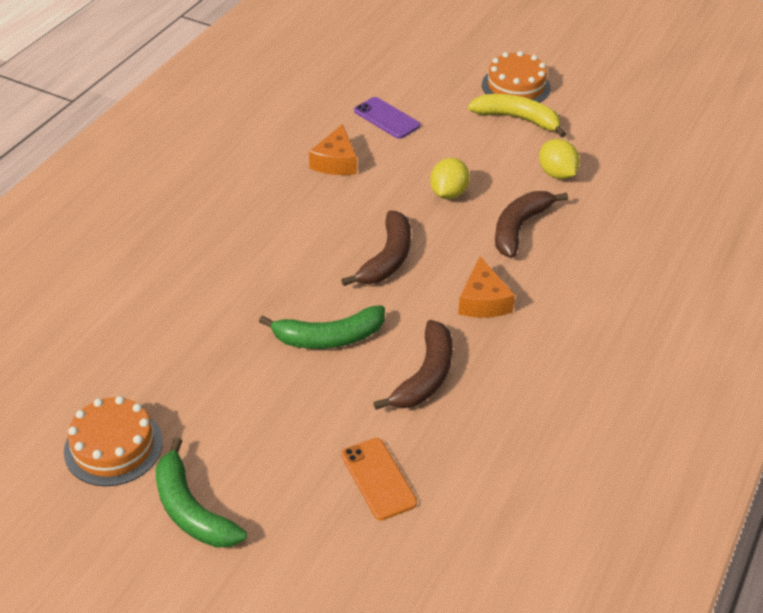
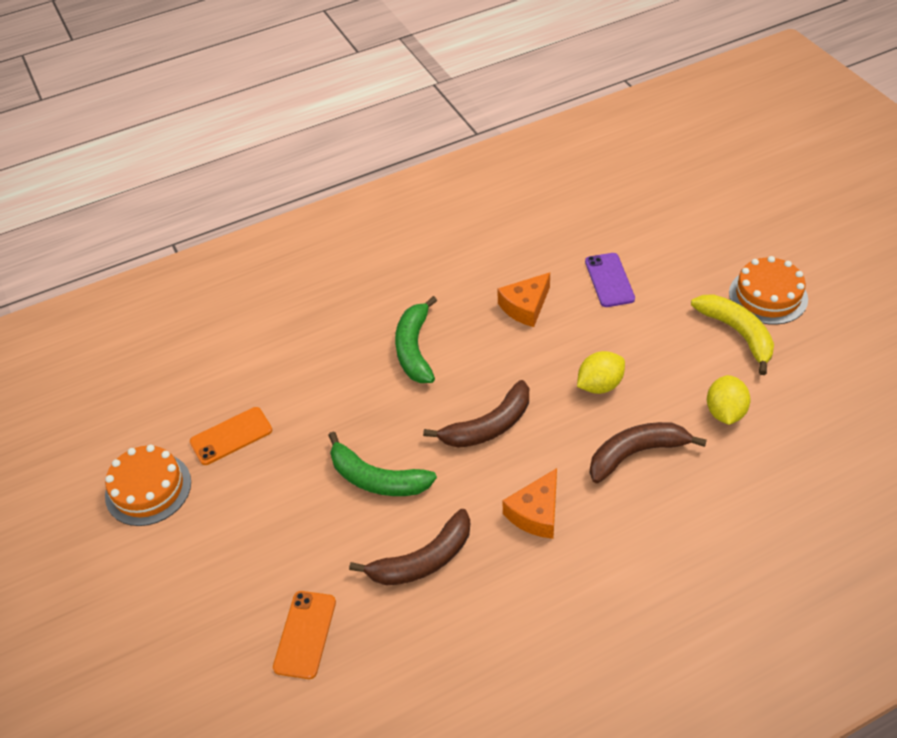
camera: 40 degrees right, 5 degrees up
green banana [155,437,247,548] -> green banana moved to [395,296,437,383]
none -> orange phone [190,407,272,465]

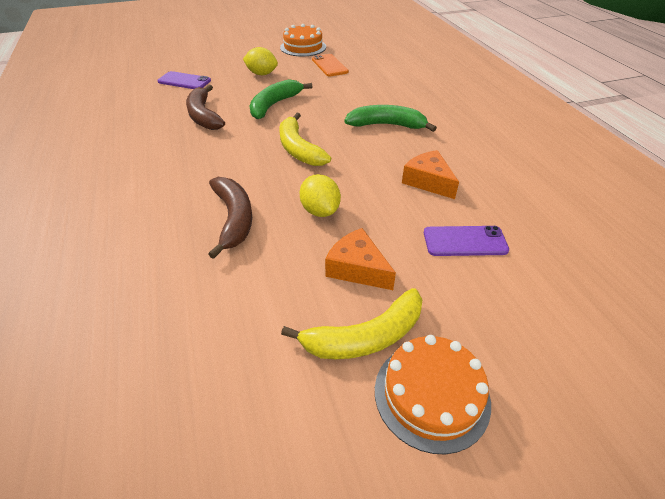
camera: 95 degrees right, 5 degrees down
orange phone [273,591,336,679] -> purple phone [157,71,211,89]
brown banana [423,380,529,448] -> yellow banana [279,113,331,166]
orange cheese [502,468,557,539] -> orange cheese moved to [325,228,396,290]
yellow lemon [707,375,751,425] -> yellow lemon moved to [243,47,278,75]

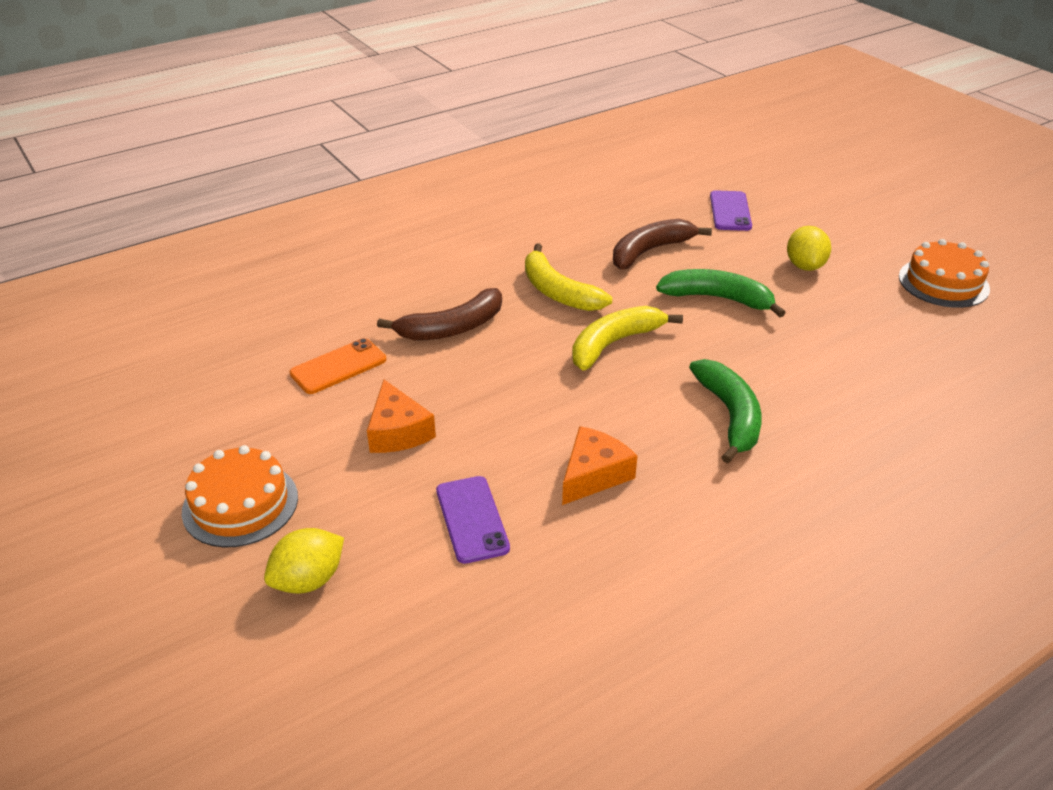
camera: 75 degrees right, 5 degrees down
yellow banana [281,288,423,359] -> yellow banana moved to [525,243,612,311]
yellow lemon [300,174,341,217] -> yellow lemon moved to [264,528,344,594]
orange phone [312,54,349,76] -> orange phone moved to [289,338,386,394]
orange cheese [325,228,396,290] -> orange cheese turned 135 degrees clockwise [367,380,436,453]

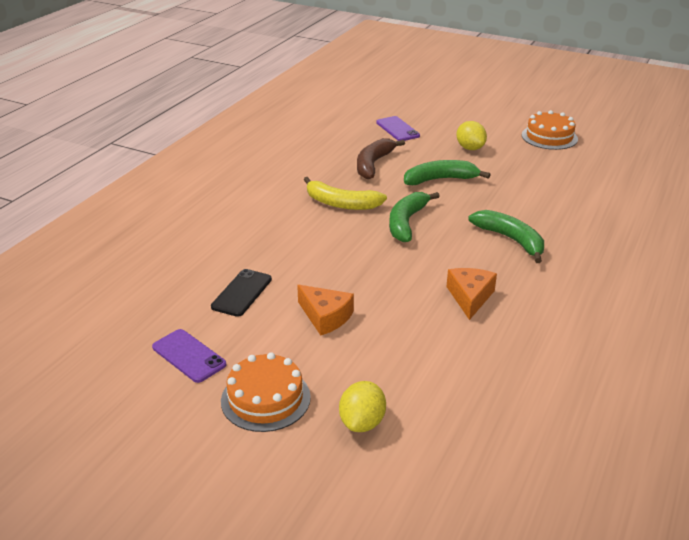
camera: 30 degrees left, 5 degrees down
orange phone [289,338,386,394] -> black phone [211,269,272,317]
brown banana [377,288,502,340] -> none
purple phone [436,476,510,564] -> purple phone moved to [152,329,226,383]
yellow banana [572,306,683,370] -> green banana [389,192,440,242]

